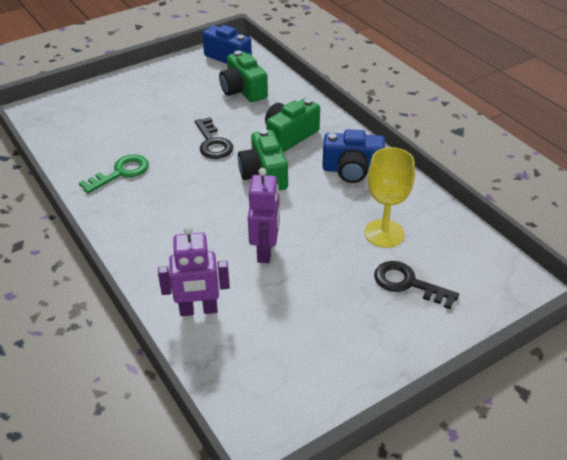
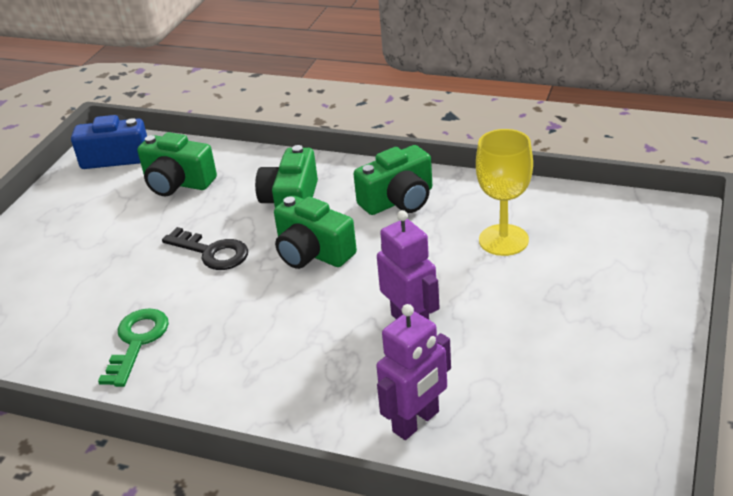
camera: 35 degrees left, 5 degrees down
blue camera [322,129,385,183] -> green camera [354,145,432,215]
black key [374,261,459,309] -> none

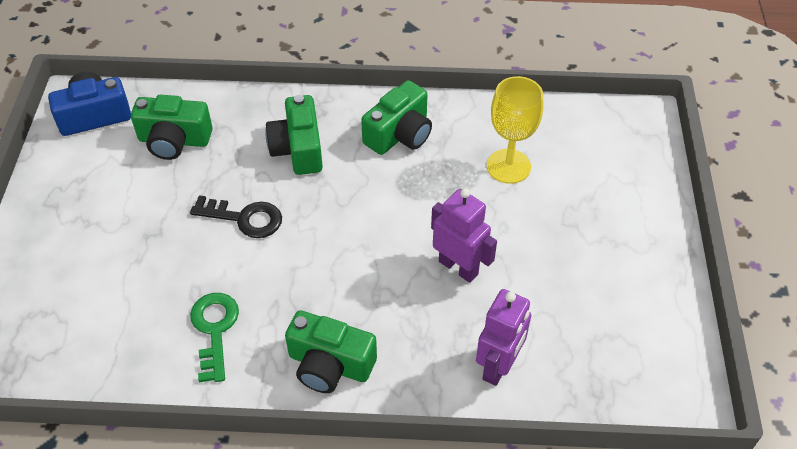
camera: 20 degrees left, 15 degrees up
green camera [274,196,357,269] -> green camera moved to [285,310,377,393]

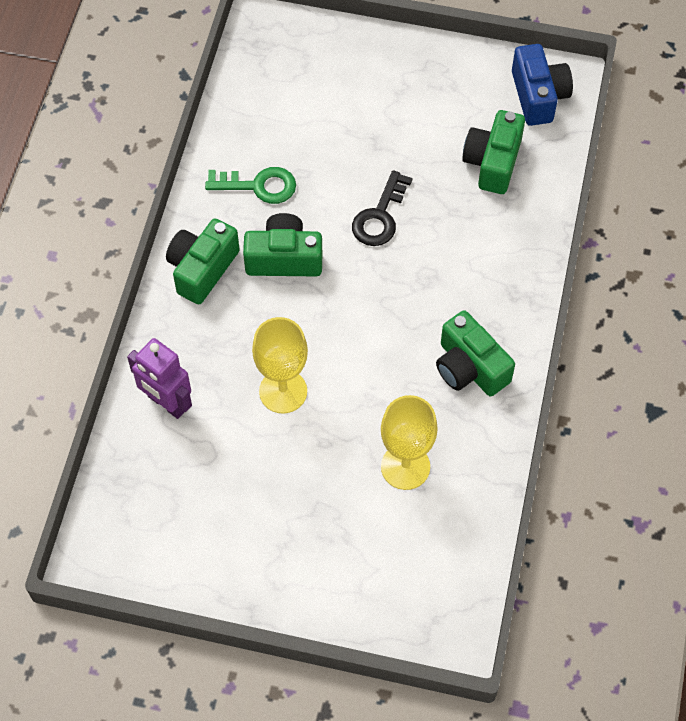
camera: 100 degrees right, 10 degrees up
green camera [265,95,323,175] -> green camera moved to [243,213,322,276]
purple robot [431,188,497,283] -> yellow goblet [252,317,308,413]

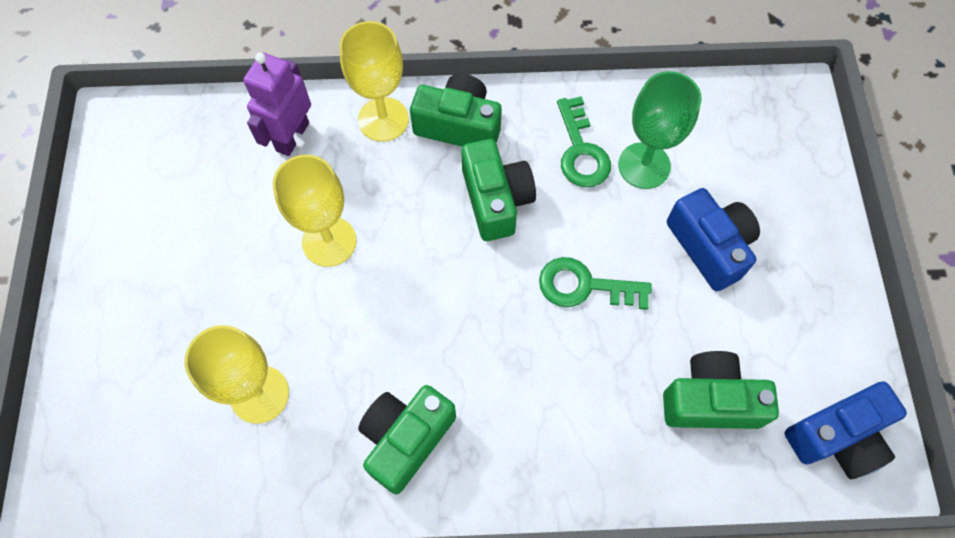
camera: 75 degrees right, 5 degrees up
black key [352,170,412,246] -> green key [539,257,652,310]
none -> yellow goblet [340,21,409,142]
none -> green goblet [618,71,702,189]
none -> blue camera [667,188,760,291]

